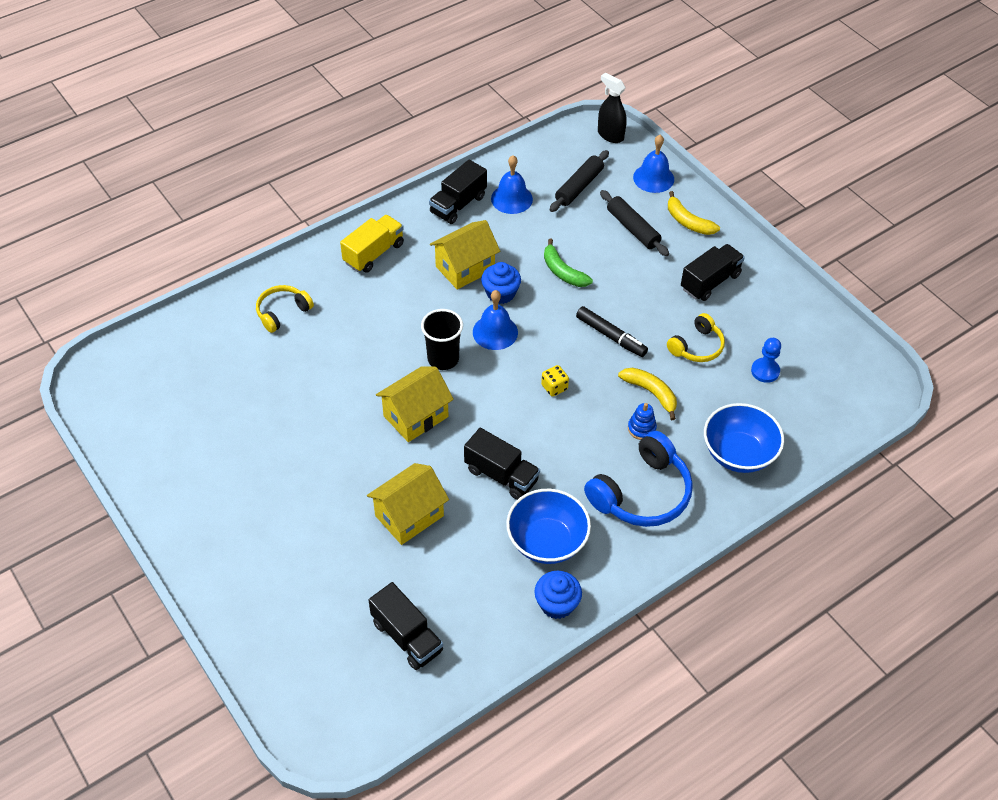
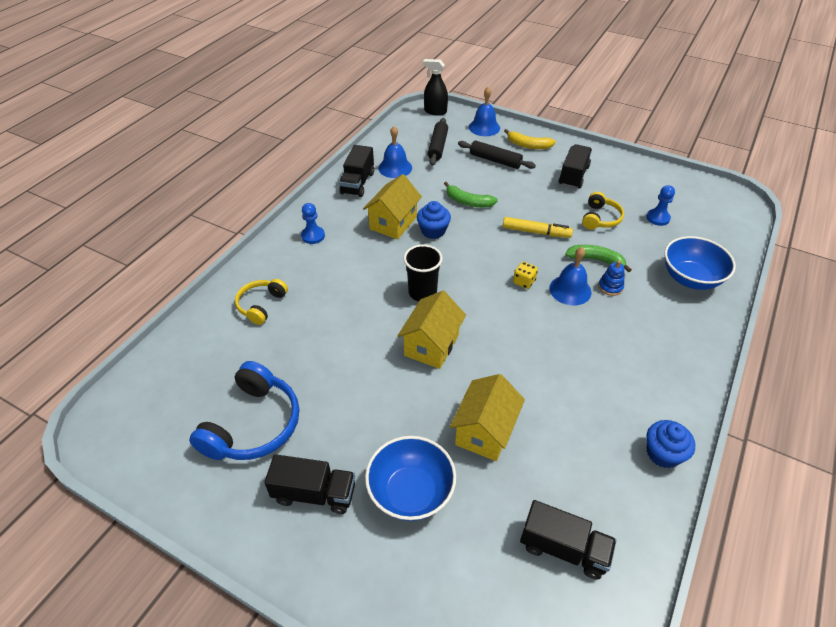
camera: 25 degrees left, 5 degrees down
yellow truck [340,215,404,273] -> blue pawn [301,203,325,244]
black truck [464,428,540,500] -> black truck moved to [264,454,355,514]
blue bell [473,290,518,350] -> blue bell moved to [549,247,591,305]
blue bowl [506,489,591,564] -> blue bowl moved to [365,436,456,521]
black marker [576,306,648,357] -> yellow marker [503,217,573,238]
blue headphones [584,431,693,527] -> blue headphones moved to [189,361,299,460]
yellow banana [618,368,677,420] -> green banana [565,245,632,272]

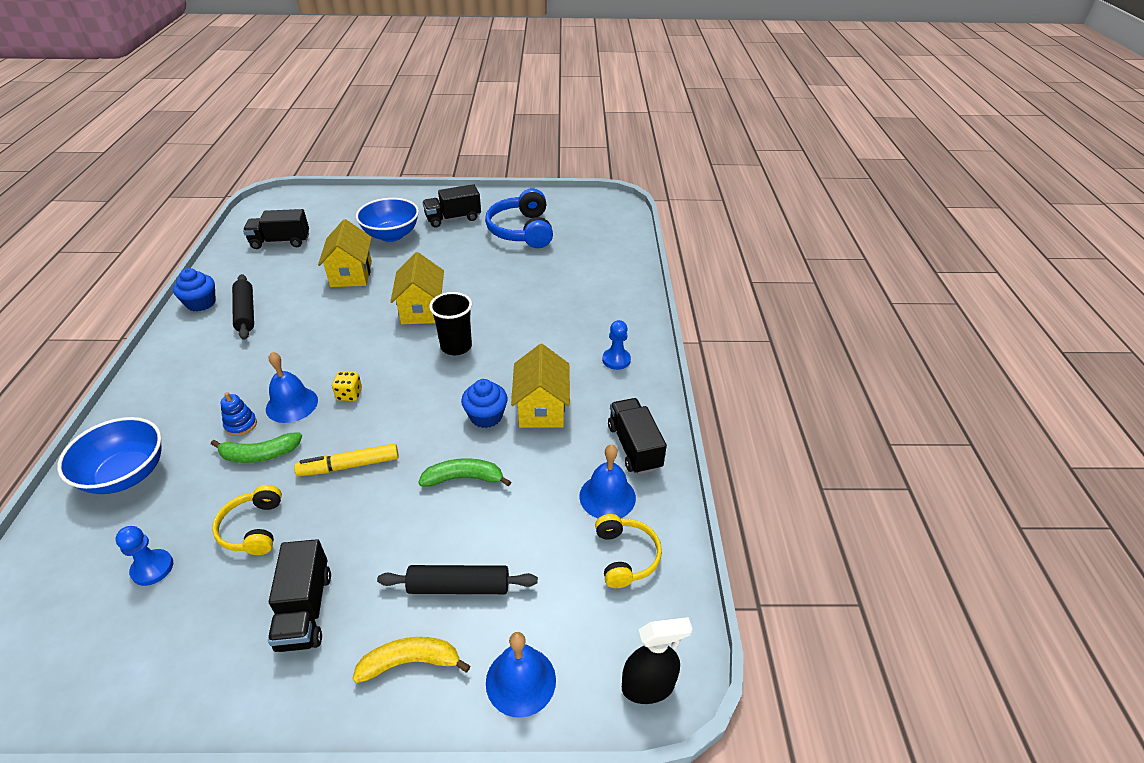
camera: 150 degrees right, 5 degrees down
yellow headphones [235,279,288,325] -> yellow headphones moved to [595,514,662,588]
black rolling pin [428,118,448,166] -> black rolling pin moved to [232,274,254,340]

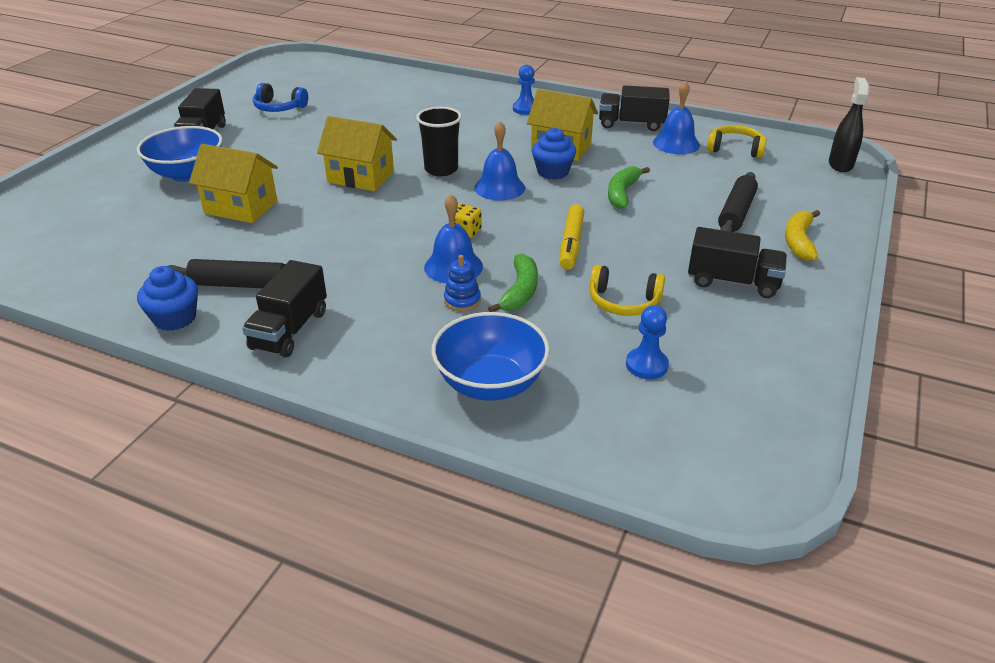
camera: 65 degrees left, 5 degrees down
black truck [243,209,309,249] -> black truck moved to [242,260,327,358]
blue headphones [485,188,553,248] -> blue headphones [253,83,308,112], size x0.59
blue bell [486,632,556,718] -> blue bell moved to [474,121,525,201]

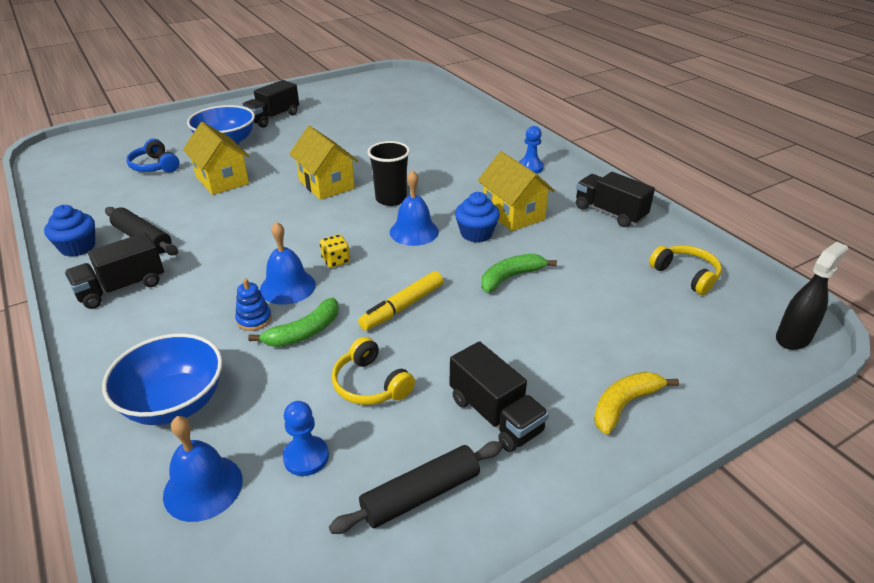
camera: 35 degrees right, 0 degrees up
blue headphones [253,83,308,112] -> blue headphones moved to [126,138,179,172]
blue bell [653,81,700,154] -> blue bell moved to [163,416,243,522]
black rolling pin [718,172,758,232] -> black rolling pin moved to [329,441,503,534]

